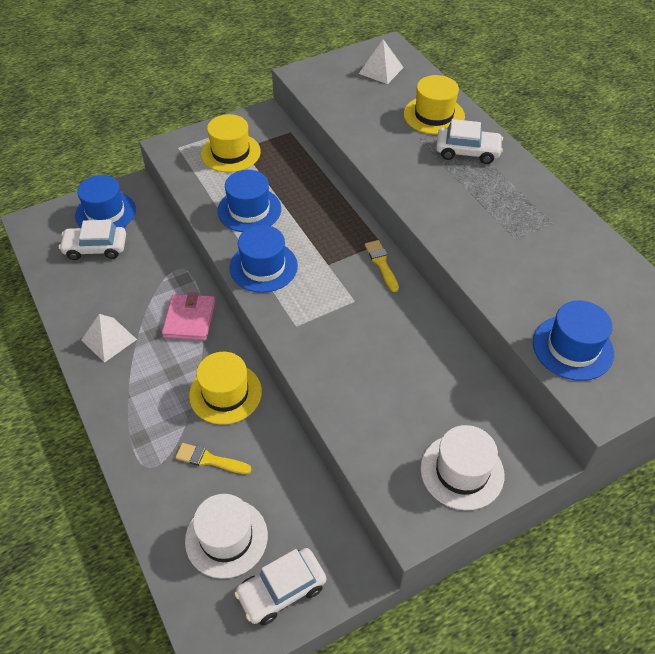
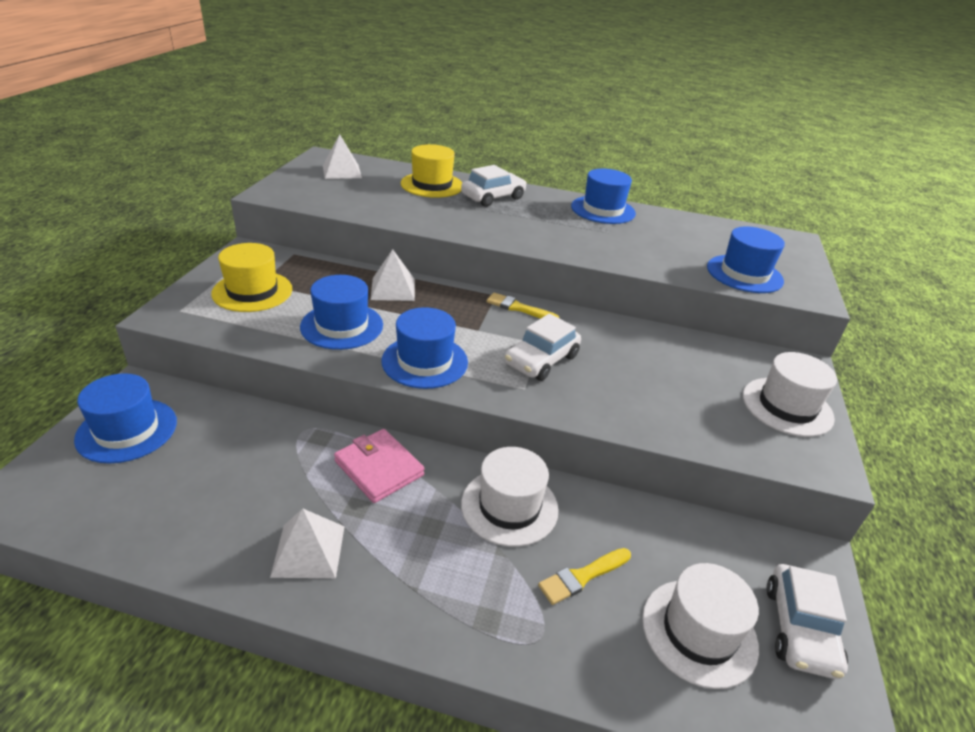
camera: 50 degrees left, 15 degrees down
white car [59,220,126,260] -> white car moved to [504,314,581,381]
yellow hat [189,352,262,425] -> white hat [461,447,558,547]
none -> white pyramid [370,249,415,301]
none -> blue hat [571,169,636,224]

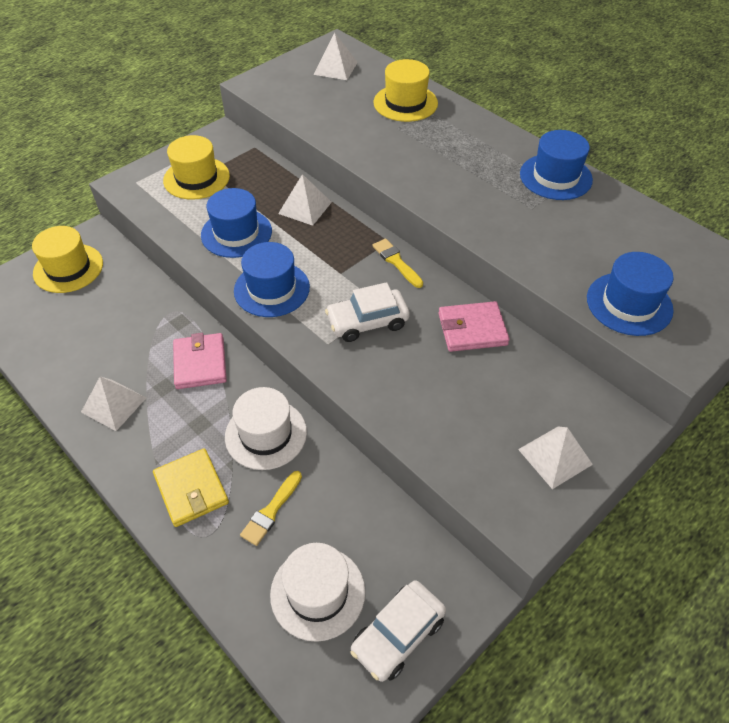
camera: 35 degrees right, 15 degrees up
blue hat [74,373,177,464] -> yellow hat [32,226,103,293]
white car [461,165,527,207] -> none
yellow brush [538,548,631,605] -> yellow brush turned 60 degrees counterclockwise [240,471,302,546]
white hat [743,352,837,437] -> white pyramid [518,427,593,489]
none -> yellow wallet [153,448,229,527]
none -> pink wallet [438,301,510,352]

